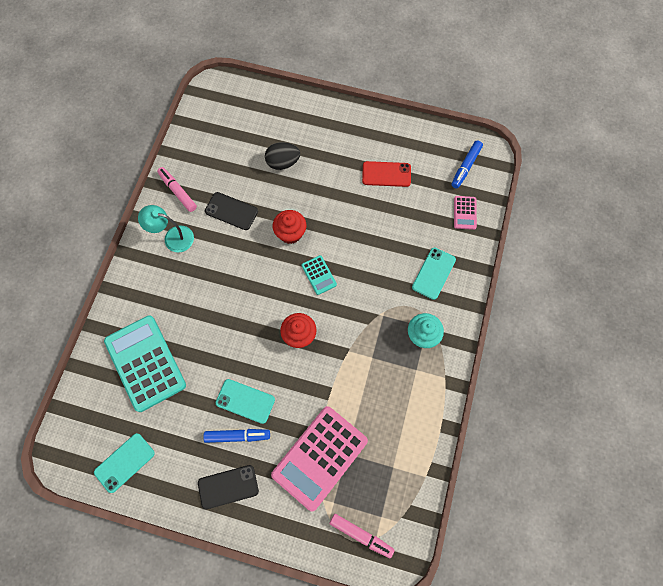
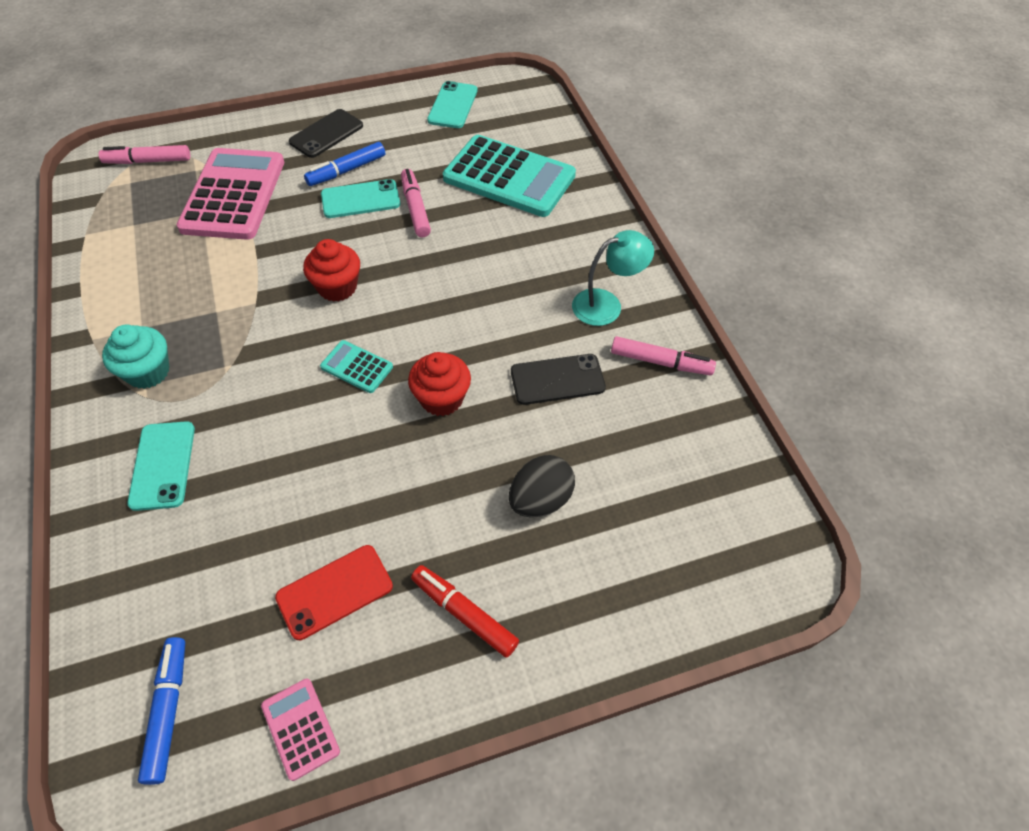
camera: 145 degrees right, 15 degrees down
pink calculator [454,196,477,230] -> pink calculator moved to [261,678,340,781]
none -> pink marker [401,169,431,237]
none -> red marker [411,565,519,658]

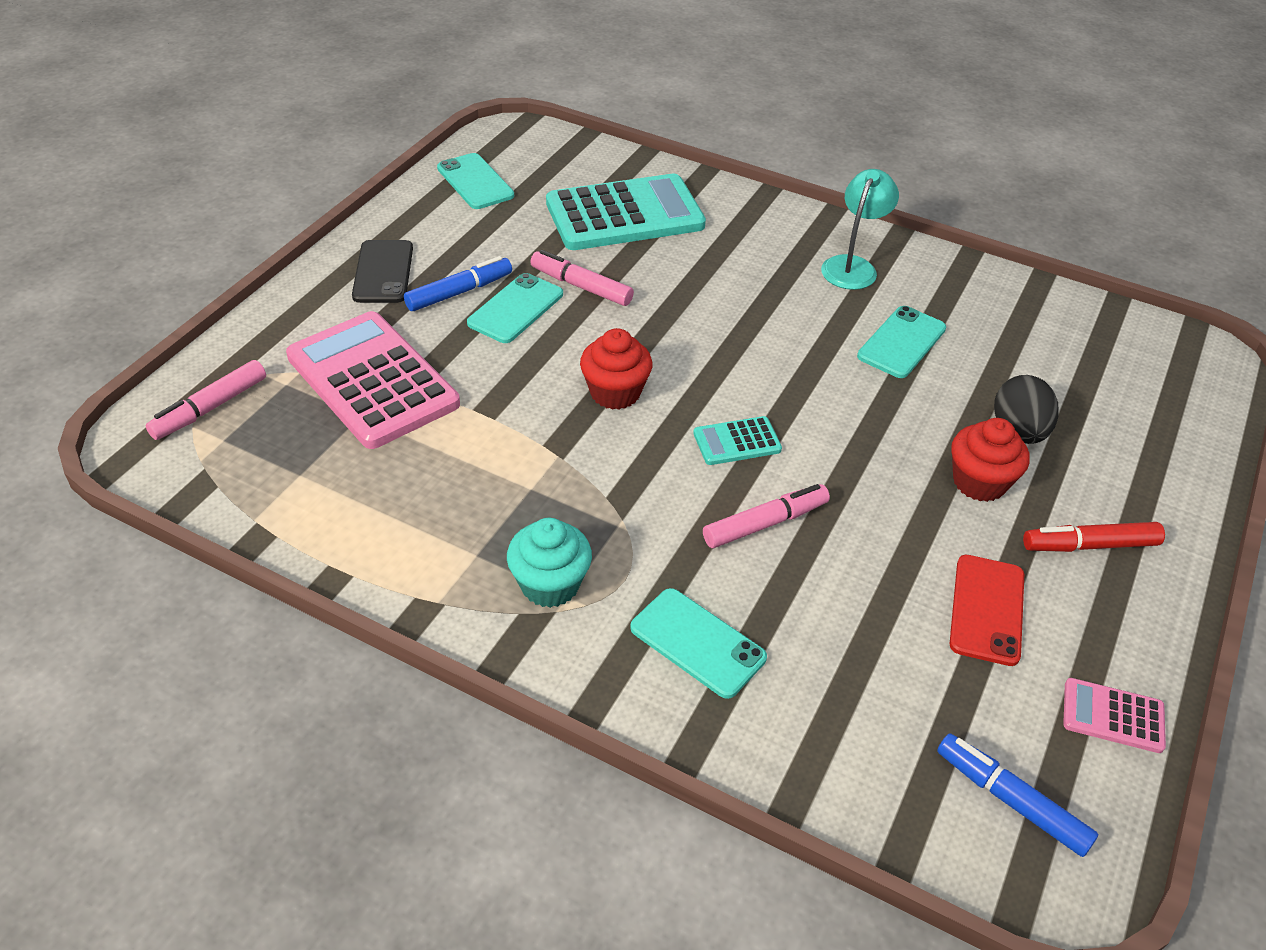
camera: 45 degrees left, 10 degrees down
blue marker [304,142,385,186] -> blue marker turned 135 degrees counterclockwise [404,256,512,311]
red cupcake [408,352,471,416] -> red cupcake moved to [951,418,1030,502]
black phone [511,354,606,405] -> turquoise phone [857,306,946,378]
pink marker [611,336,716,375] -> pink marker moved to [703,484,830,548]

